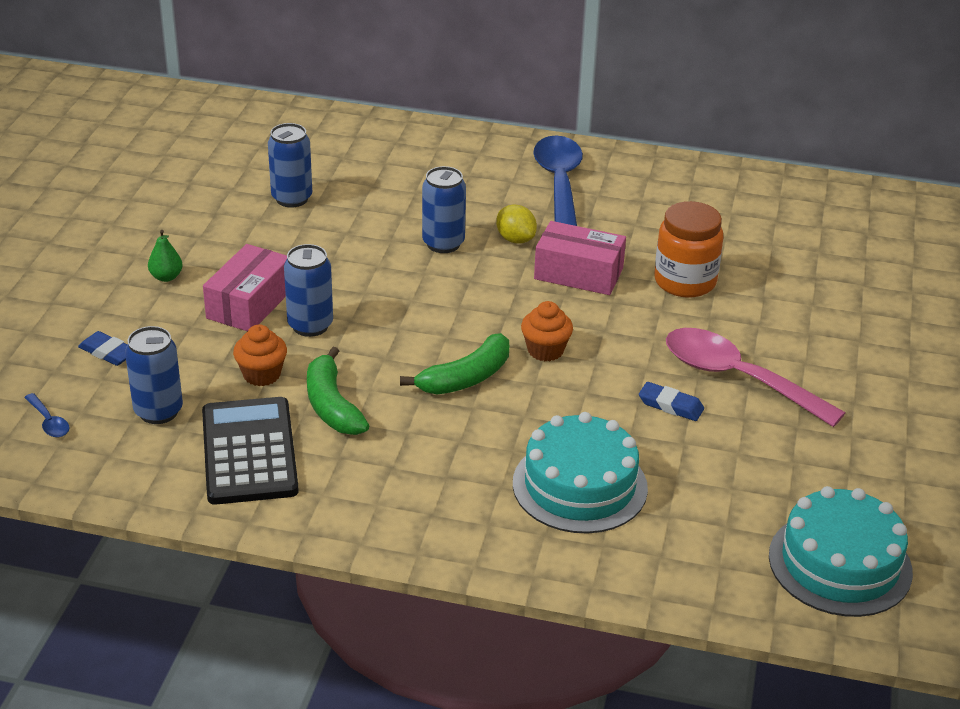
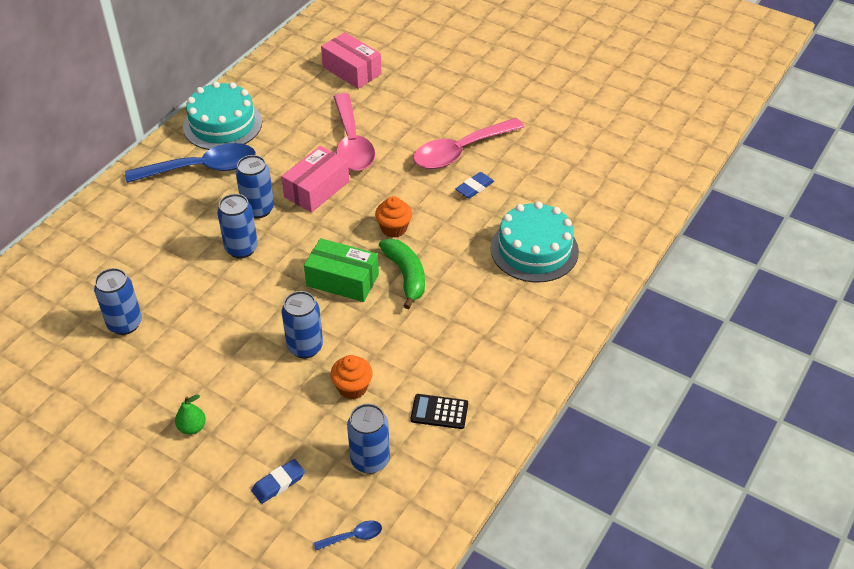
camera: 70 degrees left, 10 degrees up
black calculator [202,397,299,505] -> black calculator [411,394,468,429], size x0.50
pink box [203,244,287,331] -> pink box moved to [321,32,382,89]
green banana [307,347,370,435] -> none
yellow lemon [496,205,537,244] -> blue can [236,155,274,219]
blue spoon [533,136,583,226] -> blue spoon turned 150 degrees clockwise [125,143,256,183]
orange jar [654,201,723,298] -> pink spoon [334,93,375,171]
turquoise cake [769,486,913,617] -> turquoise cake moved to [183,81,262,150]
none -> green box [304,238,379,302]

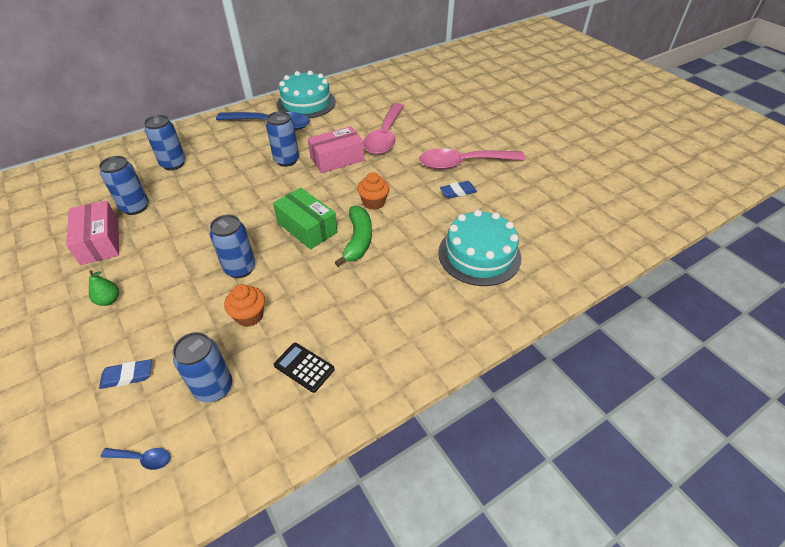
camera: 25 degrees right, 0 degrees up
blue can [217,194,258,258] -> blue can moved to [144,115,186,171]
pink box [321,32,382,89] -> pink box moved to [66,200,119,265]

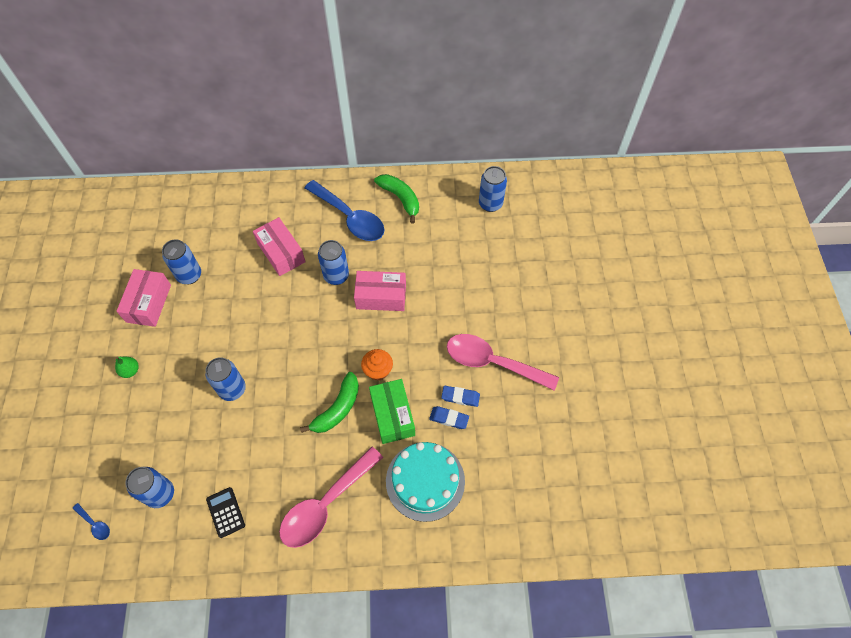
camera: 30 degrees right, 15 degrees up
blue eraser [99,359,152,389] -> blue eraser moved to [429,406,469,429]
blue can [144,115,186,171] -> blue can moved to [479,166,507,212]
orange cupcake [224,284,265,327] -> none
green box [273,187,338,250] -> green box moved to [369,379,415,444]
turquoise cake [277,70,336,119] -> green banana [374,174,419,223]
pink spoon [364,103,404,155] -> pink spoon moved to [279,447,383,548]
none -> pink box [253,217,306,276]

